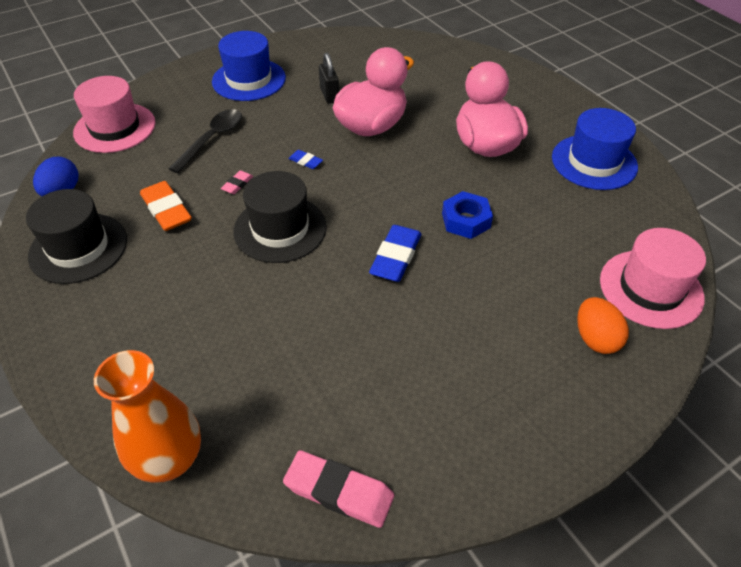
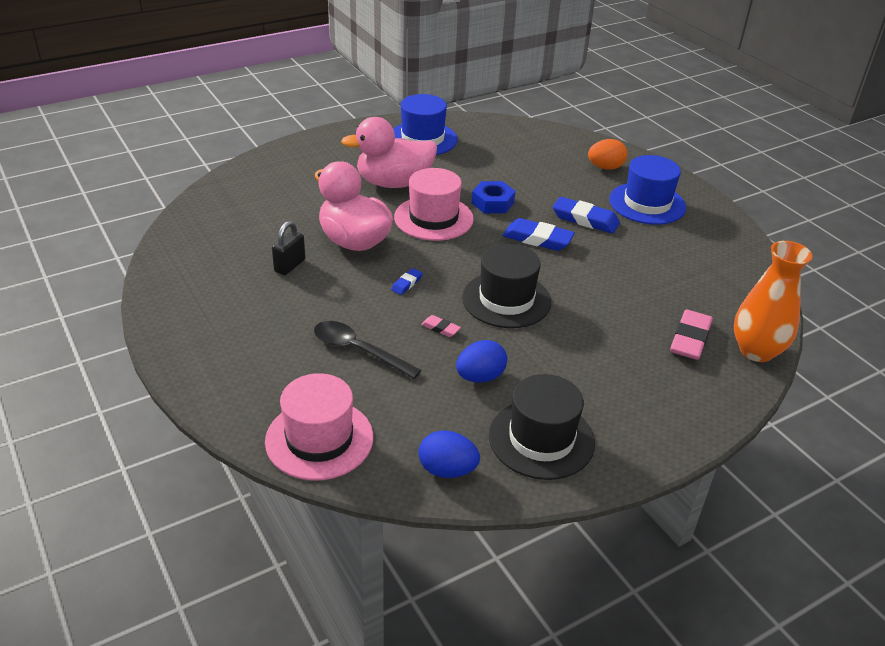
camera: 90 degrees left, 10 degrees down
orange eraser [140,181,192,231] -> blue egg [456,340,507,383]
blue hat [212,31,286,101] -> blue hat moved to [609,155,686,225]
pink eraser [283,450,394,528] -> pink eraser moved to [670,310,713,360]
black padlock [319,53,339,104] -> black padlock turned 45 degrees counterclockwise [272,221,305,275]
pink hat [600,228,706,329] -> pink hat moved to [394,168,474,241]
none -> blue eraser [553,197,620,234]

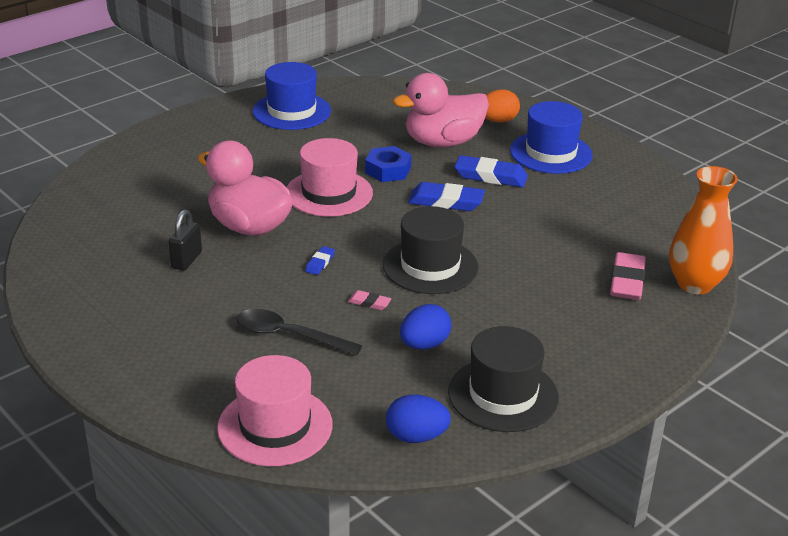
camera: 10 degrees left, 5 degrees down
pink duck [341,117,437,188] -> pink duck moved to [393,73,489,147]

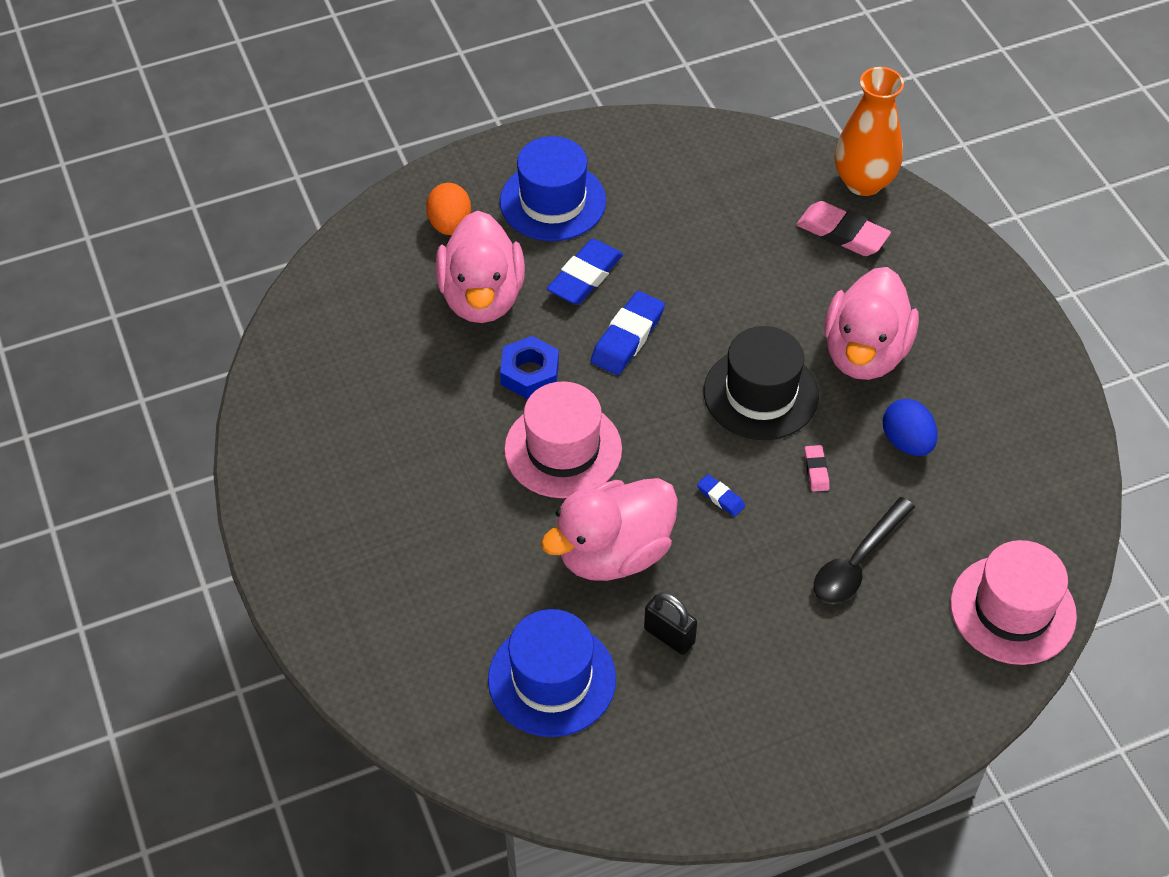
camera: 70 degrees left, 20 degrees up
blue hat [253,62,331,130] -> blue hat moved to [488,609,616,737]
pink eraser [348,290,391,310] -> pink eraser turned 45 degrees counterclockwise [804,445,829,492]
blue egg [386,395,451,443] -> none
black hat [448,326,559,432] -> none
none -> pink duck [824,267,919,380]

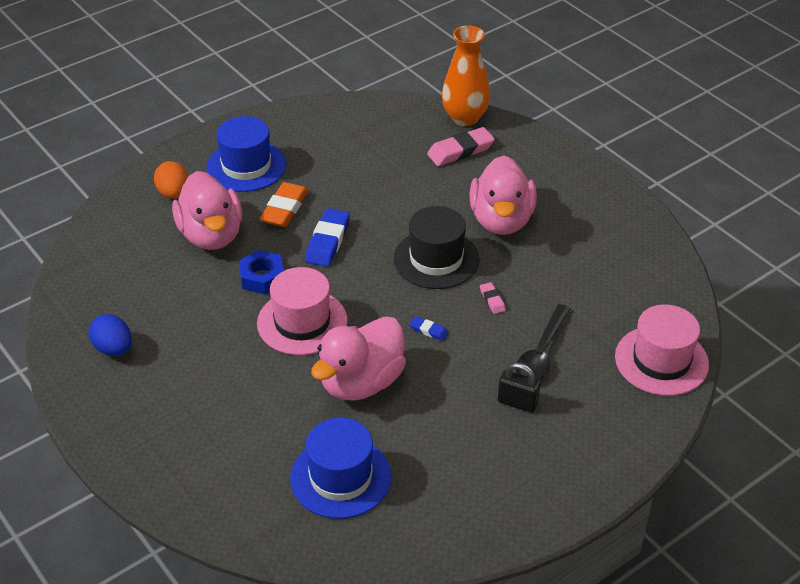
camera: 15 degrees left, 10 degrees down
blue eraser [547,239,623,305] -> orange eraser [260,182,309,227]
black padlock [644,592,697,655] -> black padlock moved to [498,363,541,413]
pink eraser [796,201,891,256] -> pink eraser turned 45 degrees counterclockwise [427,127,495,166]
blue egg [883,399,938,456] -> blue egg moved to [89,314,132,356]

